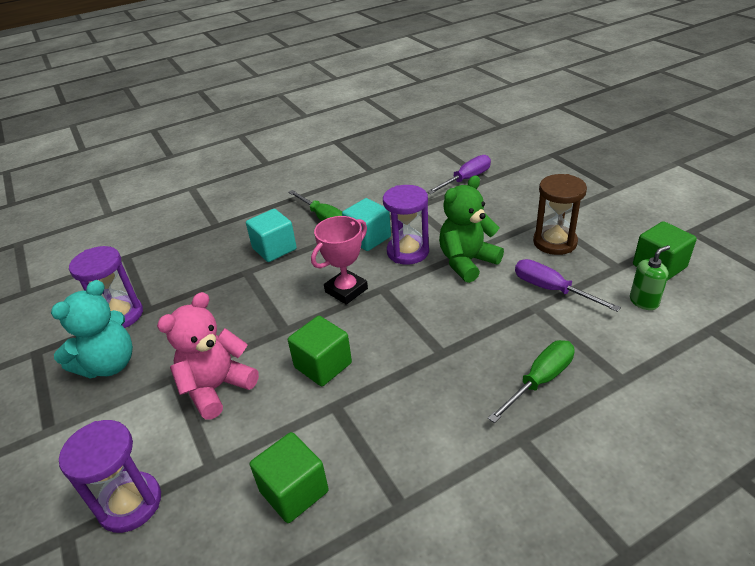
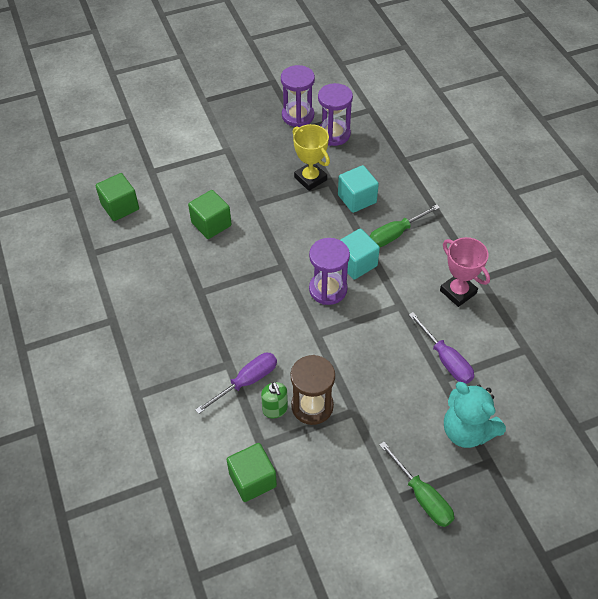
camera: 95 degrees right, 15 degrees up
turquoise teddy bear [51,280,133,379] -> turquoise teddy bear moved to [444,382,506,448]
purple hourglass [59,420,161,533] -> purple hourglass moved to [318,83,353,146]
pink teddy bear [157,292,259,420] -> none
pink trophy [311,216,368,305] -> pink trophy moved to [440,237,490,307]
green teddy bear [439,175,504,283] -> none
green screwdriver [488,340,575,423] -> green screwdriver moved to [379,442,454,527]
green soap dispenser [630,245,670,310] -> green soap dispenser moved to [261,382,288,418]
none -> yellow trophy [293,124,330,191]

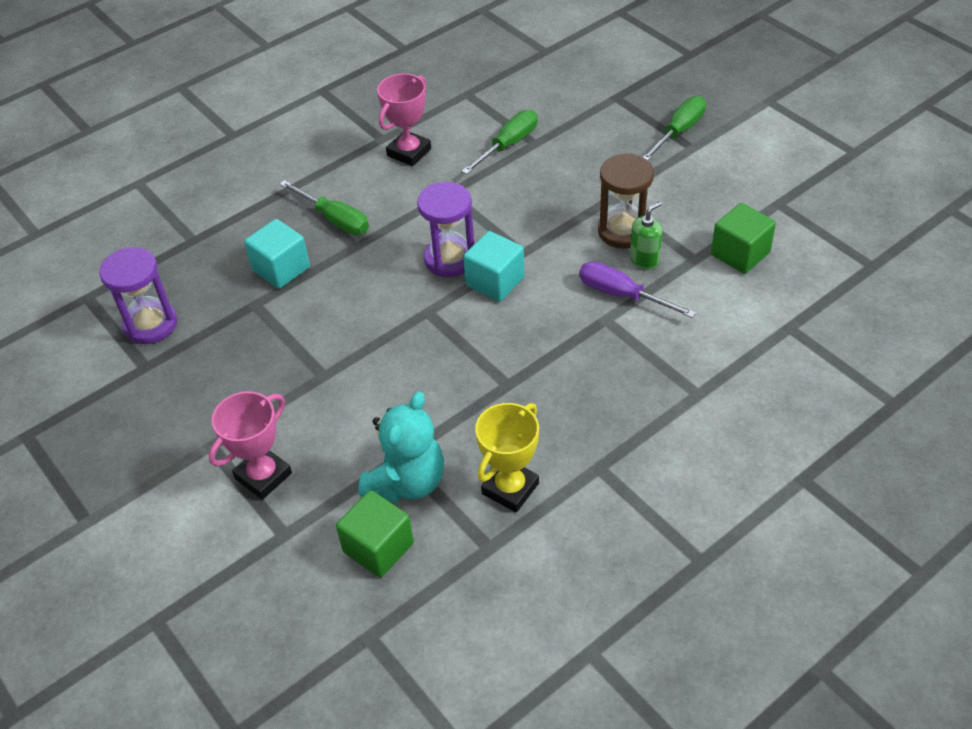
camera: 105 degrees left, 5 degrees down
green cube [188,190,232,239] -> none
purple hourglass [281,65,315,127] -> none
yellow trophy [293,124,330,191] -> yellow trophy moved to [475,403,539,512]
turquoise cube [341,229,380,279] -> turquoise cube moved to [463,231,525,302]
purple screwdriver [409,312,474,384] -> green screwdriver [462,110,538,174]
turquoise teddy bear [444,382,506,448] -> turquoise teddy bear moved to [358,391,444,503]
none -> pink trophy [209,391,292,500]

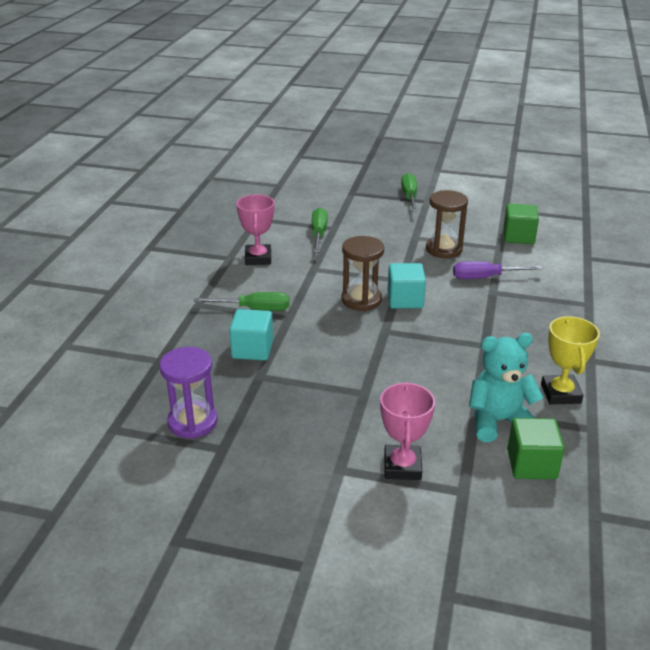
camera: 40 degrees left, 15 degrees down
turquoise teddy bear [358,391,444,503] -> turquoise teddy bear turned 90 degrees counterclockwise [469,333,544,442]
purple hourglass [417,182,474,277] -> brown hourglass [342,236,384,311]
green soap dispenser [630,201,662,270] -> none

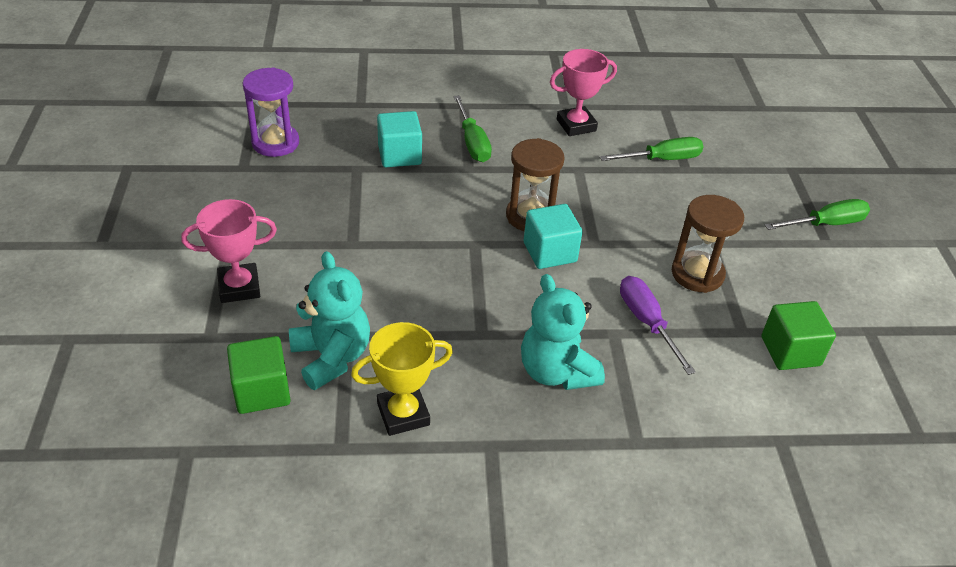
camera: 70 degrees right, 10 degrees up
none -> turquoise teddy bear [521,274,605,390]

